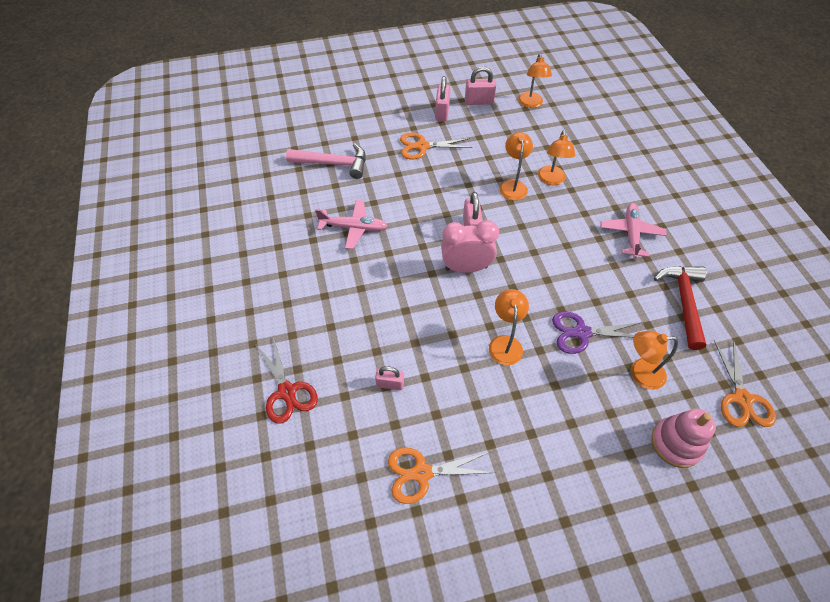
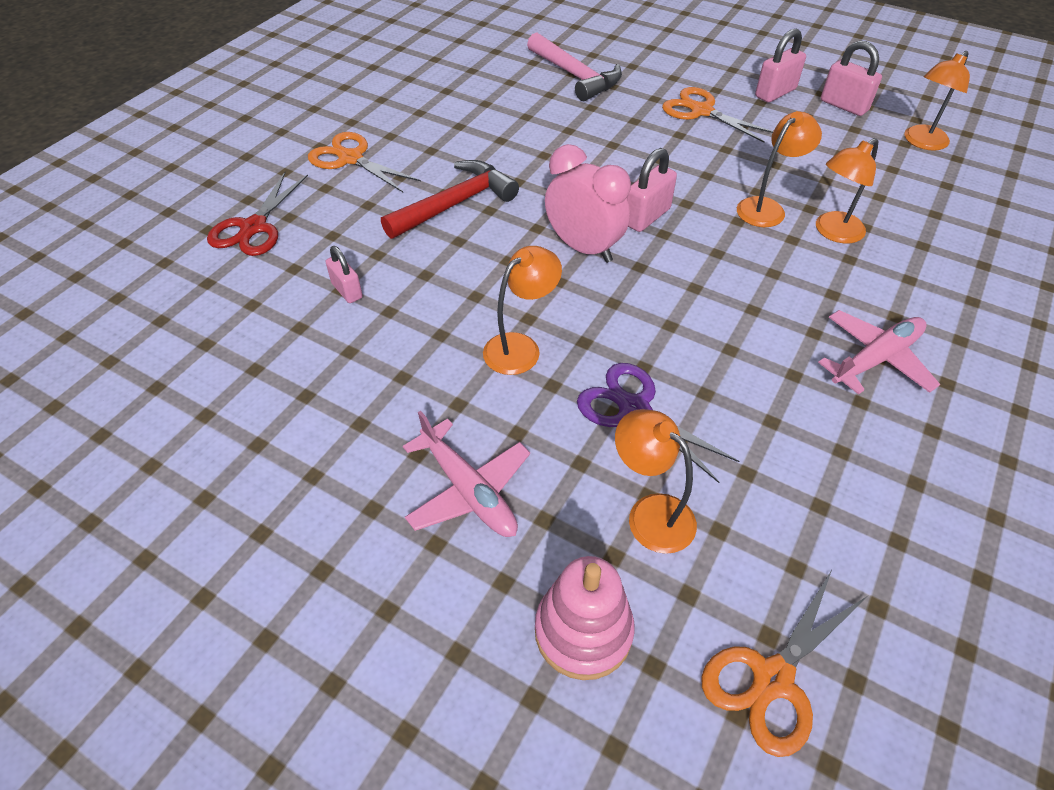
camera: 45 degrees right, 5 degrees down
pink plane [315,200,388,249] -> pink plane moved to [403,411,530,537]
orange scissors [388,447,495,504] -> orange scissors moved to [308,132,421,192]
red hammer [654,266,707,350] -> red hammer moved to [381,160,519,239]

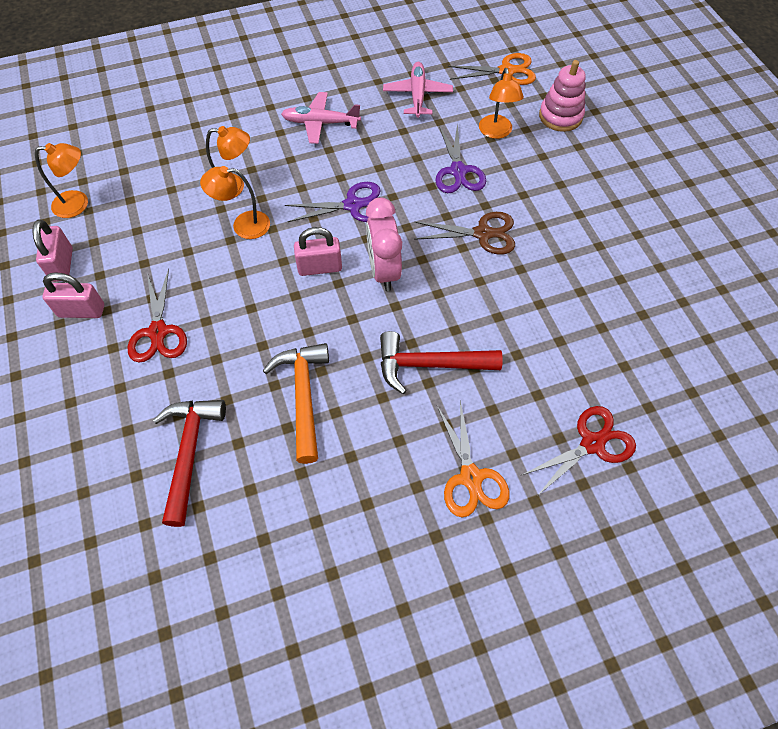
camera: 140 degrees left, 10 degrees up
pink padlock [326,246,363,303] -> none
pink plane [403,411,530,537] -> pink plane moved to [383,62,453,118]
orange lamp [483,246,562,375] -> brown scissors [414,212,515,255]
pink hammer [527,32,622,101] -> red hammer [153,400,226,527]
orange scissors [662,87,773,143] -> red scissors [128,269,187,362]
none -> orange hammer [263,343,329,464]
none -> purple scissors [285,182,381,222]

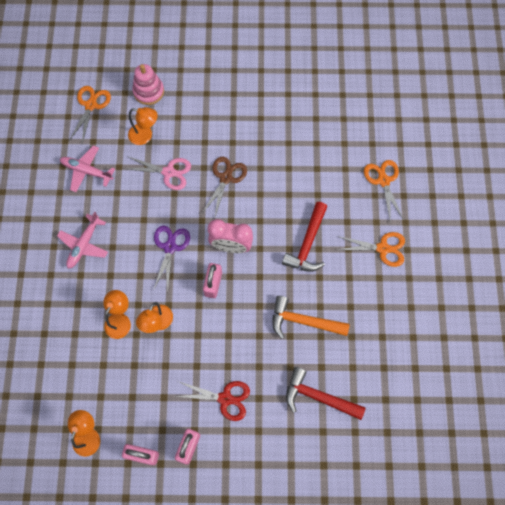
camera: 70 degrees left, 10 degrees up
purple scissors [436,123,486,193] -> pink scissors [123,156,191,190]
red scissors [522,406,636,496] -> orange scissors [364,160,404,223]

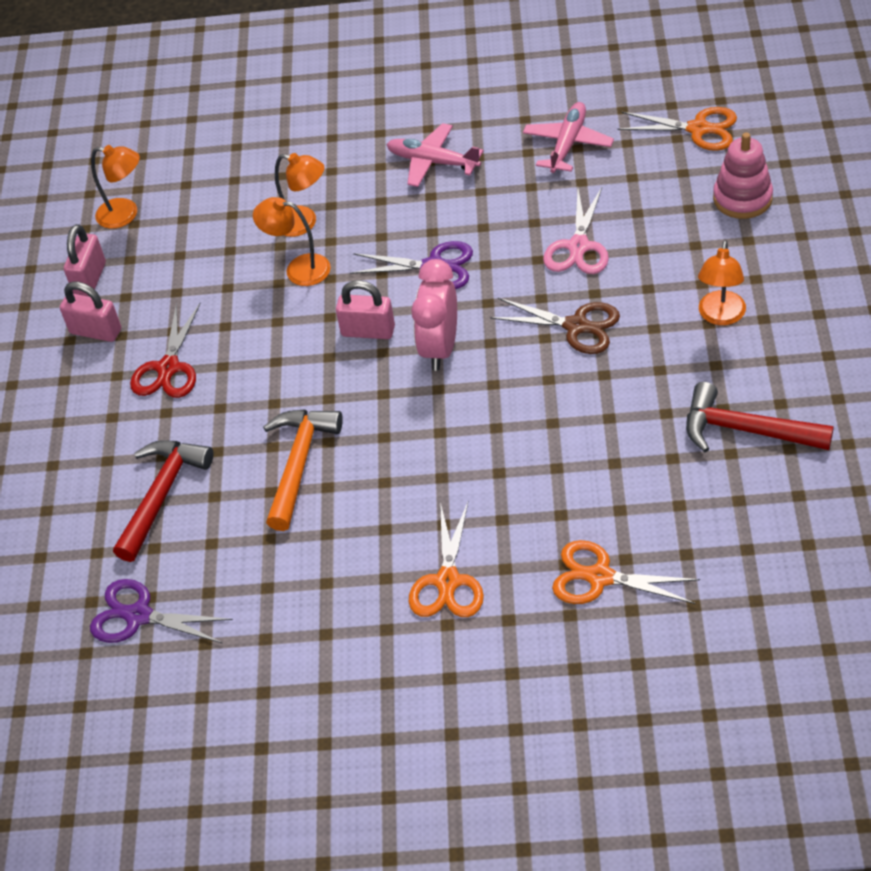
camera: 95 degrees right, 20 degrees down
orange lamp [128,107,158,145] -> orange lamp moved to [698,240,746,325]
red hammer [282,202,327,272] -> red hammer moved to [686,382,834,452]
orange scissors [364,160,404,223] -> orange scissors turned 150 degrees counterclockwise [552,540,700,604]
none -> purple scissors [90,579,233,644]

